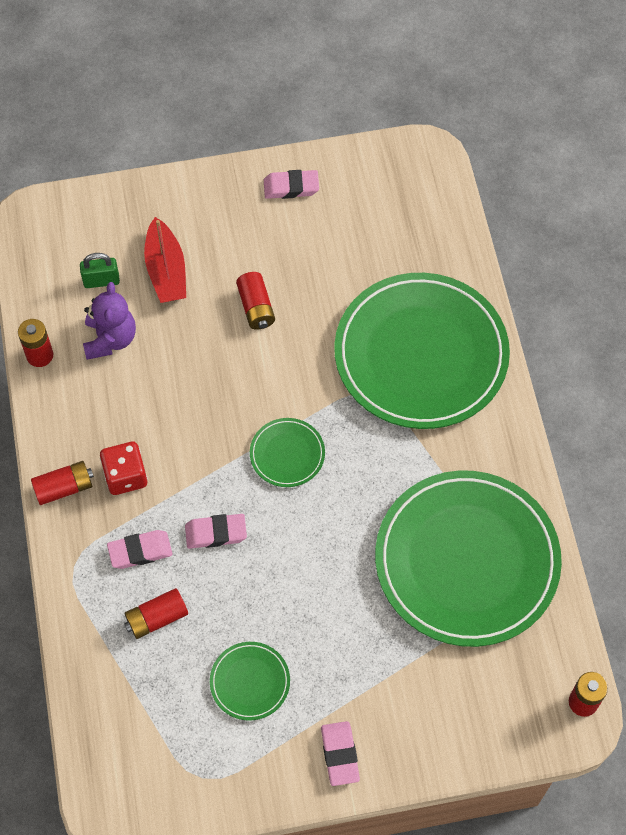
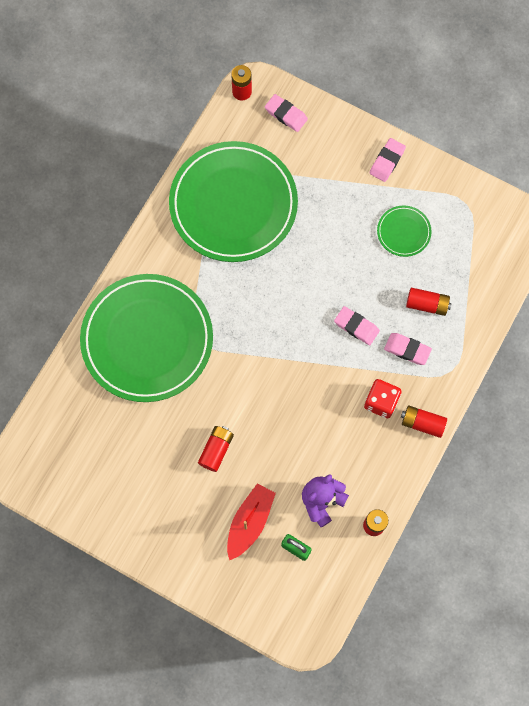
camera: 140 degrees left, 10 degrees up
green plate [250,418,325,487] -> none
pink eraser [264,170,319,199] -> pink eraser moved to [265,94,308,132]

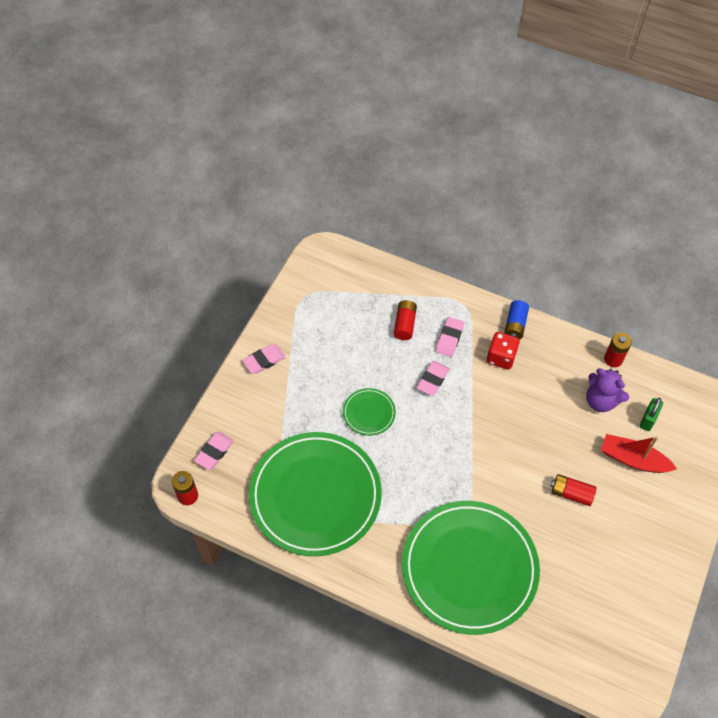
camera: 95 degrees left, 15 degrees down
pink eraser [370,138,406,182] -> pink eraser turned 60 degrees counterclockwise [242,344,286,374]
green plate [377,206,432,257] -> green plate moved to [343,388,396,436]
red battery [401,405,447,438] -> blue battery [504,300,529,340]

